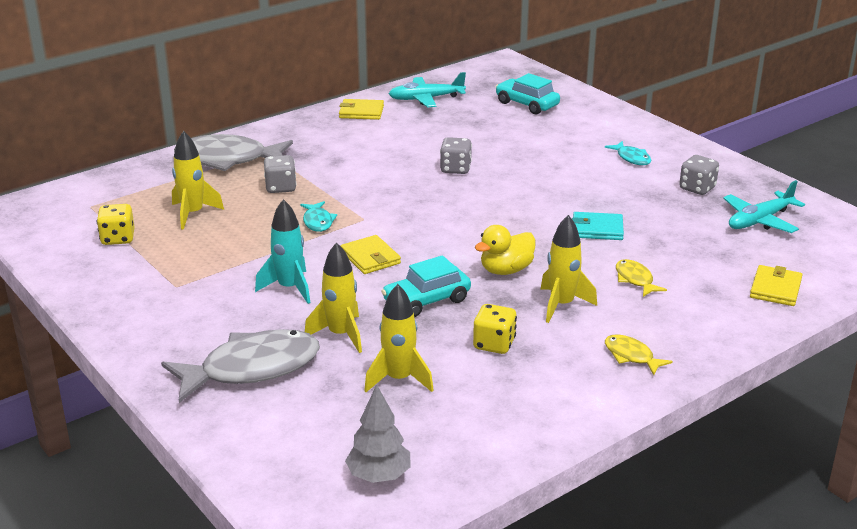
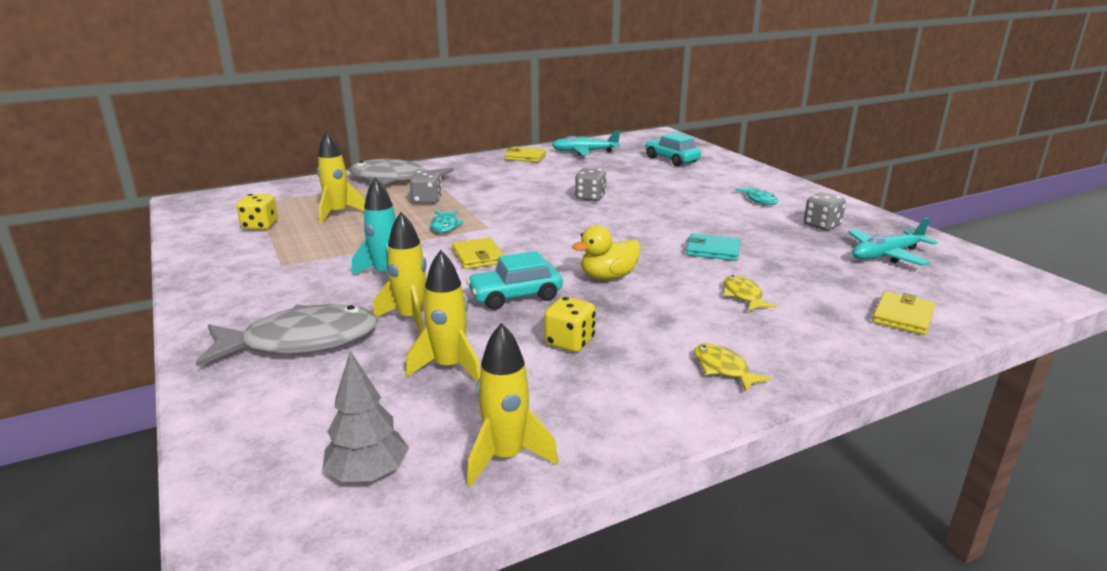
camera: 10 degrees right, 5 degrees down
yellow rocket [541,215,597,323] -> yellow rocket moved to [467,323,558,487]

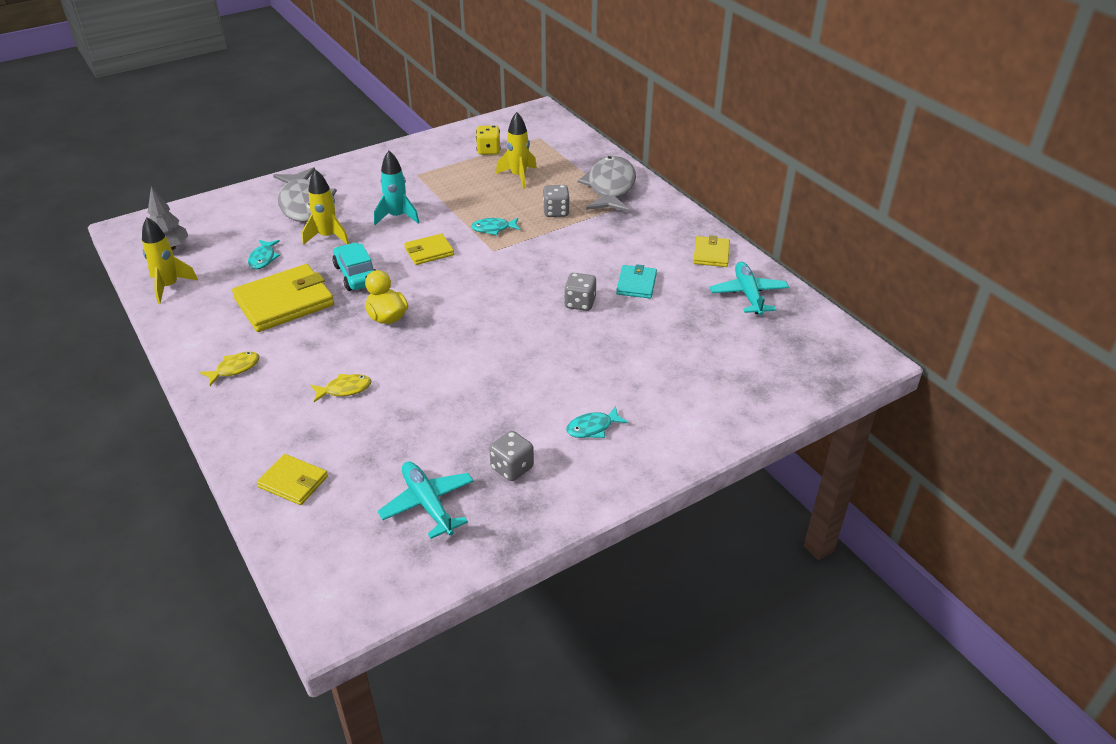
camera: 85 degrees right, 15 degrees up
yellow rocket [406,250,480,382] -> turquoise fish [248,240,280,269]
yellow dice [544,297,596,352] -> yellow wallet [232,264,334,332]
turquoise car [645,133,701,166] -> none
turquoise wallet [686,233,741,261] -> turquoise wallet moved to [616,264,657,298]

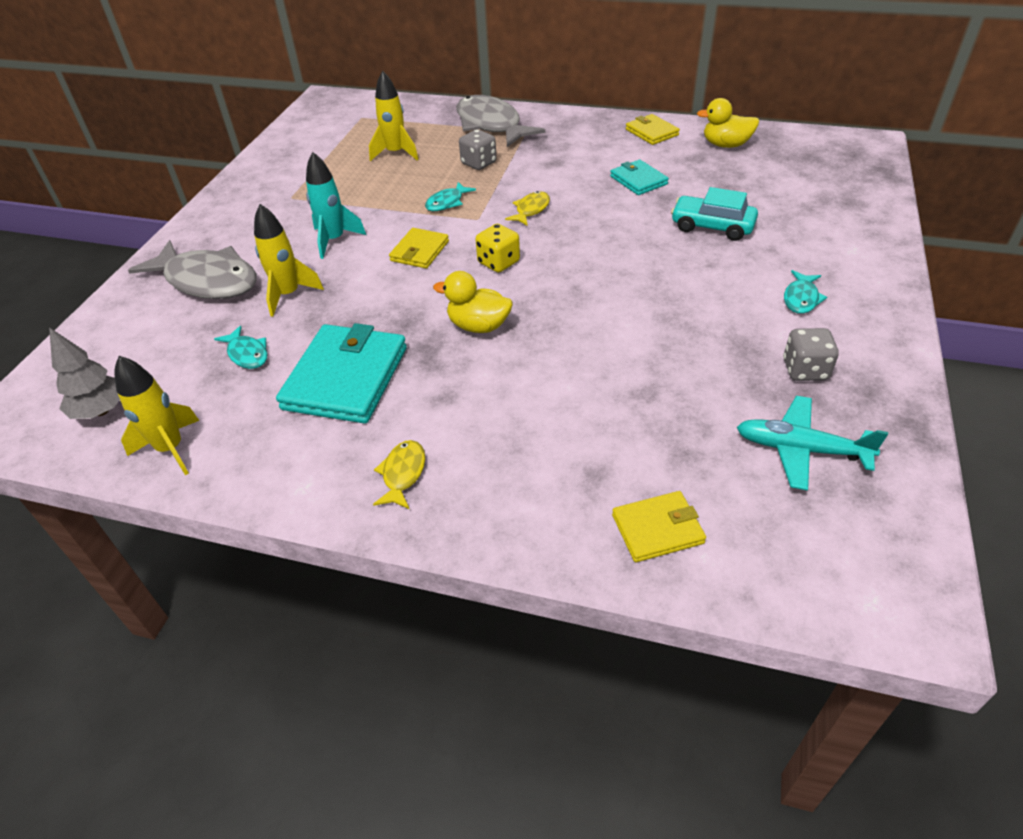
camera: 40 degrees left, 5 degrees up
yellow wallet [232,264,334,332] -> turquoise wallet [276,323,407,424]
yellow fish [311,374,372,402] -> yellow fish moved to [505,191,550,226]
turquoise car [333,242,376,291] -> turquoise car moved to [671,187,758,241]
yellow dice [476,125,501,155] -> yellow dice moved to [475,224,520,272]
grey dice [564,273,596,311] -> none
turquoise plane [710,262,789,315] -> yellow duck [697,98,759,148]

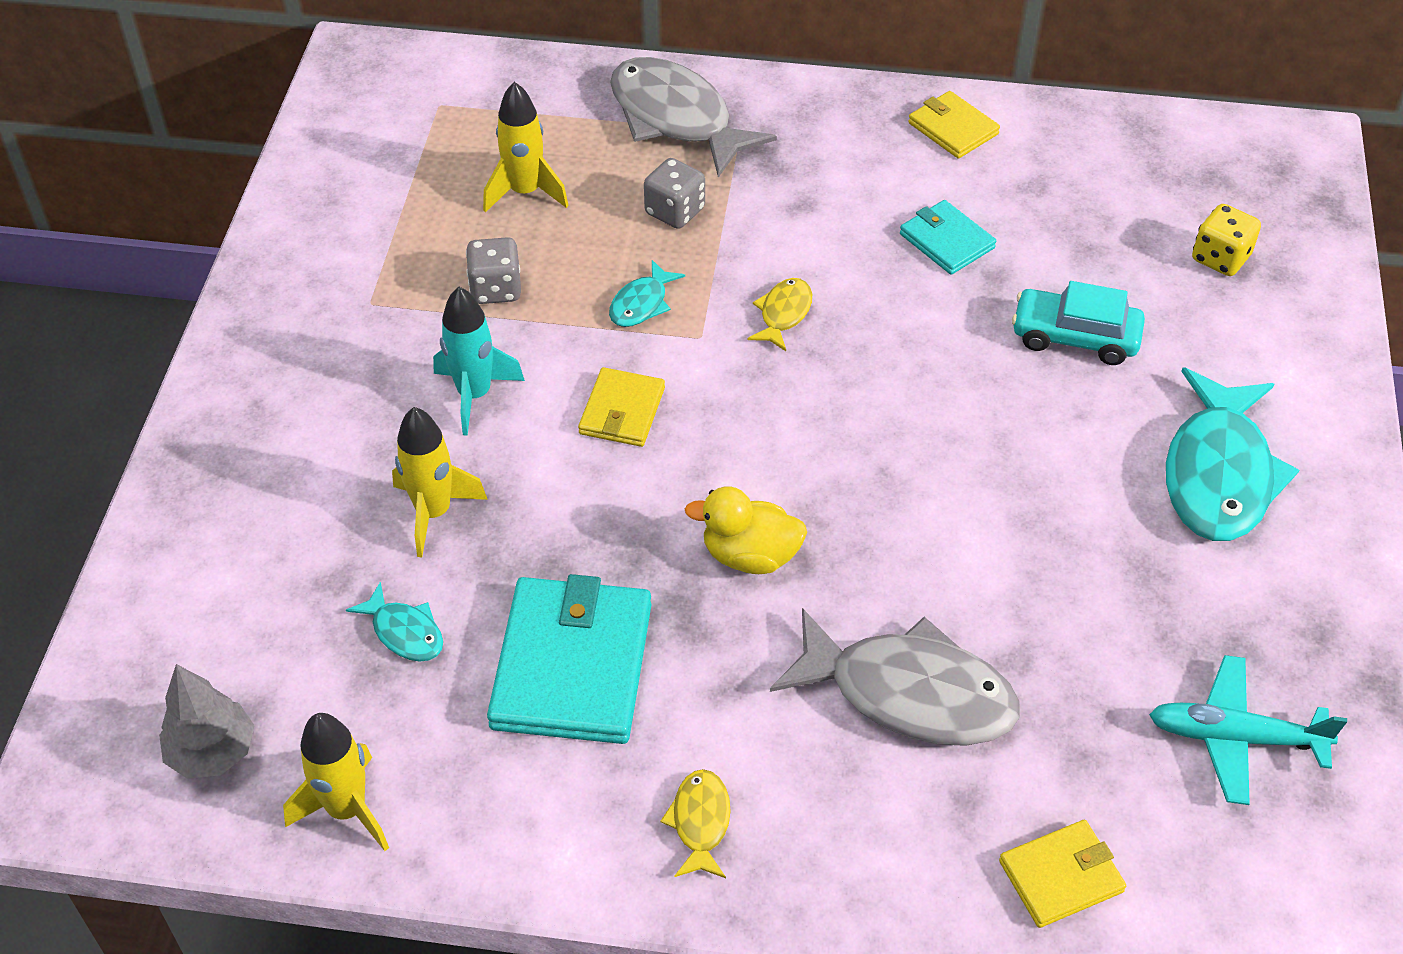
camera: 10 degrees left, 5 degrees up
grey fish [128,240,257,299] -> grey fish moved to [770,608,1020,746]
yellow dice [475,224,520,272] -> yellow dice moved to [1192,204,1261,276]
yellow duck [697,98,759,148] -> none
grey dice [783,328,839,381] -> grey dice moved to [466,237,521,304]
turquoise fish [784,270,827,314] -> turquoise fish [1166,368,1299,541], size x2.14

